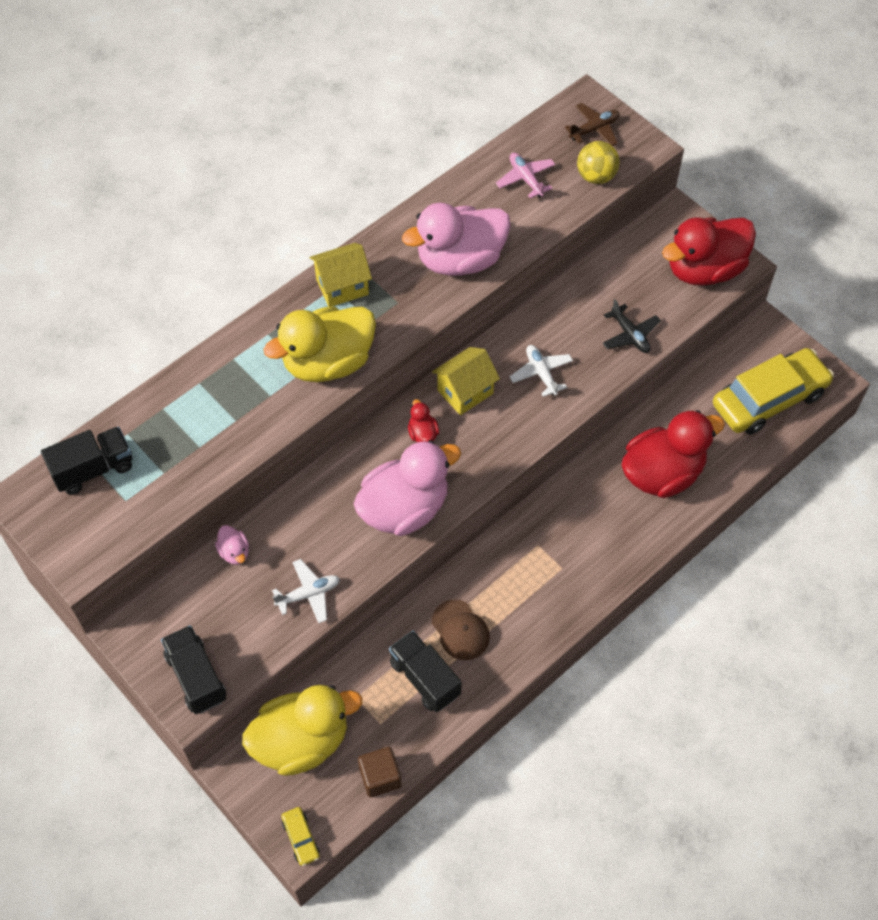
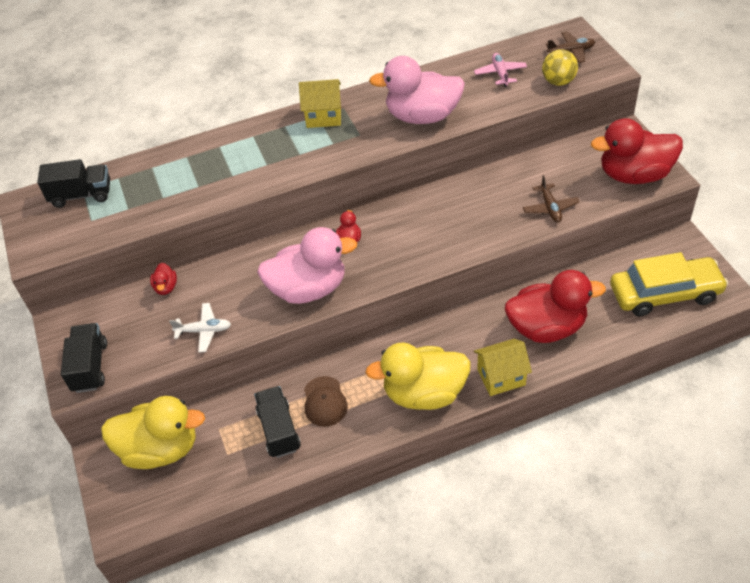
camera: 25 degrees right, 10 degrees down
pink duck [215,525,249,565] -> red duck [150,263,177,295]
yellow duck [264,306,376,382] -> yellow duck moved to [365,343,471,410]
yellow car [281,807,320,866] -> none
brown cube [358,747,402,797] -> none
yellow house [432,347,500,415] -> yellow house moved to [474,339,532,396]
white plane [509,345,573,397] -> none
black plane [602,299,661,353] -> brown plane [523,175,580,222]

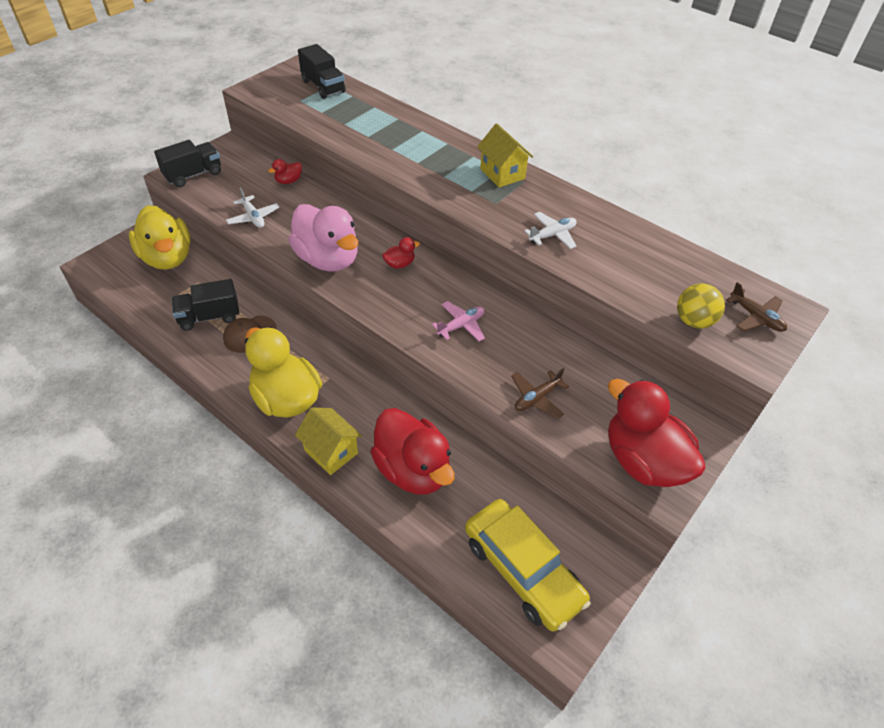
camera: 55 degrees right, 0 degrees up
black truck [254,386,301,458] -> black truck turned 150 degrees counterclockwise [172,279,239,331]
pink duck [369,56,465,124] -> white plane [524,212,577,249]
pink plane [474,53,527,87] -> pink plane moved to [432,301,485,342]

